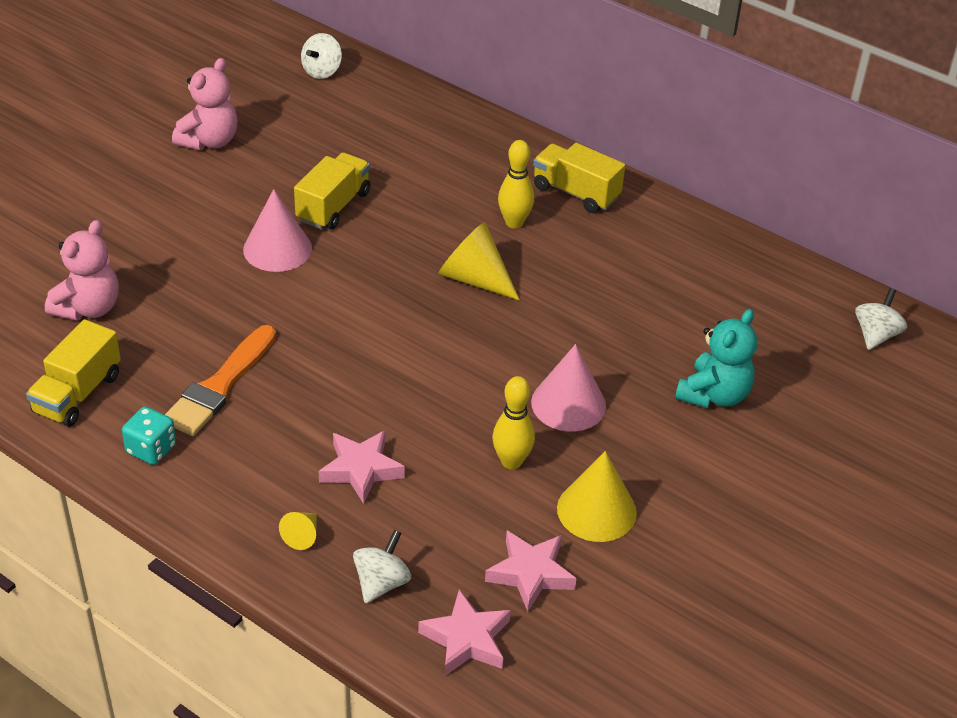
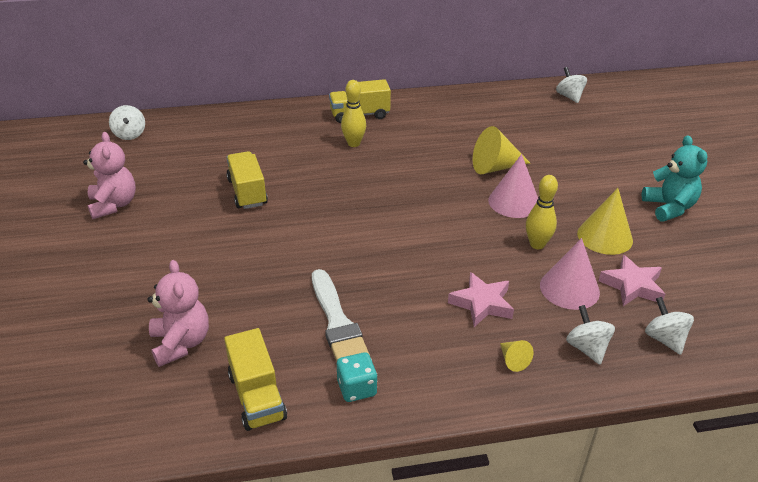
camera: 45 degrees left, 5 degrees down
orange brush [165,325,276,436] -> white brush [312,269,370,361]
pink cone [243,189,312,272] -> pink cone moved to [540,238,600,310]
pink star [418,589,511,676] -> white spinning top [645,297,694,355]
yellow cone [438,222,520,300] -> yellow cone moved to [473,126,530,174]
turquoise teddy bear [675,309,757,408] -> turquoise teddy bear moved to [642,135,708,222]

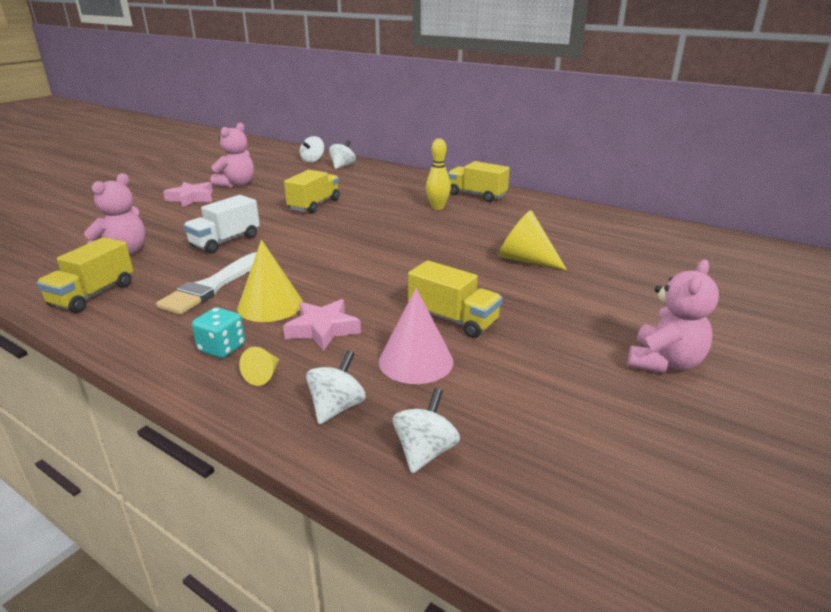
camera: 45 degrees right, 10 degrees down
turquoise dice [337,352,377,402] -> turquoise dice moved to [192,307,245,358]
pink cone [488,154,538,218] -> none
yellow bowling pin [526,175,558,249] -> yellow truck [408,260,502,338]
white spinning top [556,67,587,103] -> white spinning top moved to [329,140,356,169]
yellow cone [577,188,633,255] -> yellow cone moved to [237,240,303,322]
pink star [598,255,665,306] -> pink star moved to [163,182,213,207]
turquoise teddy bear [642,135,708,222] -> pink teddy bear [628,260,719,373]
none -> white truck [183,195,260,254]

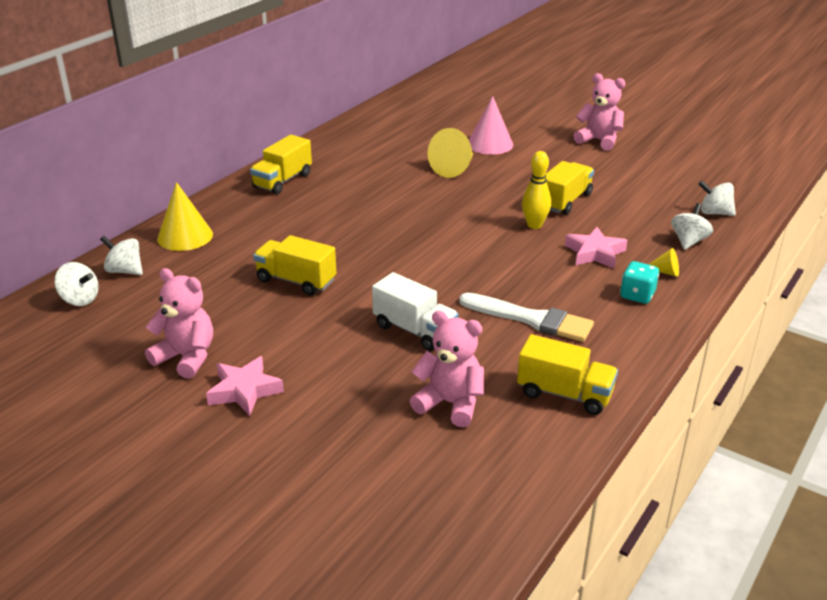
camera: 90 degrees left, 5 degrees up
yellow cone [237,240,303,322] -> yellow cone moved to [157,182,213,251]
white spinning top [306,350,366,424] -> white spinning top turned 90 degrees clockwise [671,203,713,250]
pink cone [379,288,453,384] -> pink cone moved to [469,96,513,155]
yellow bowling pin [426,138,451,210] -> yellow bowling pin moved to [522,151,551,229]

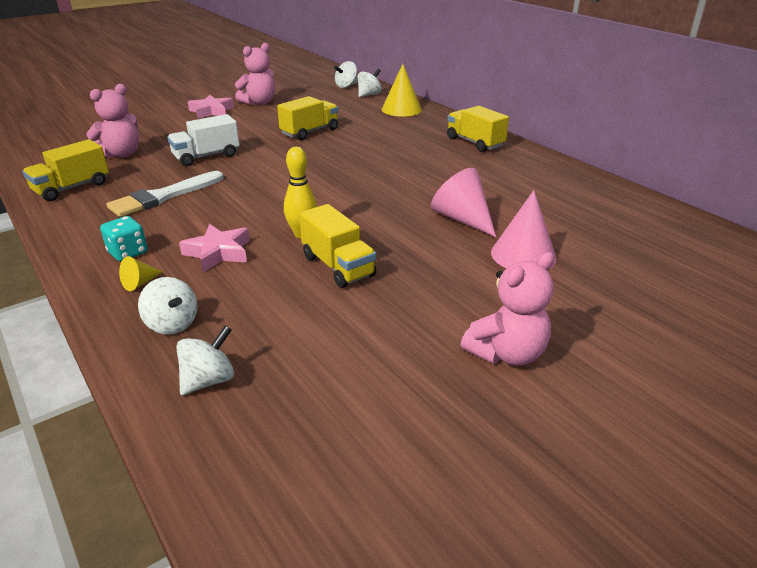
camera: 110 degrees right, 0 degrees up
yellow cone [428,128,473,178] -> pink cone [431,168,496,237]

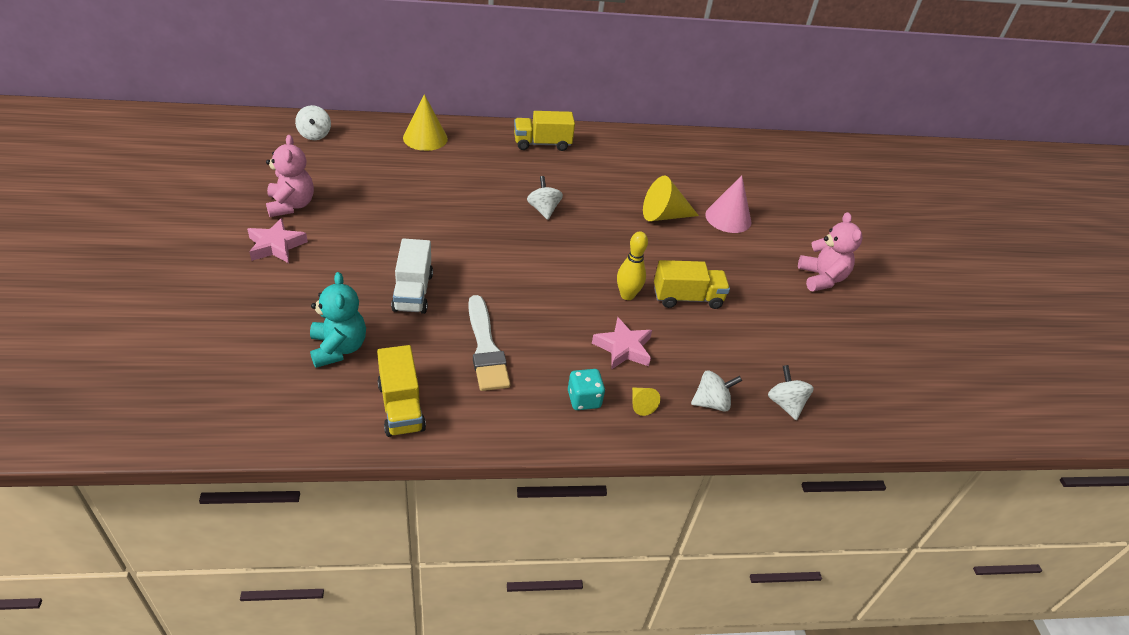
camera: 65 degrees left, 10 degrees up
pink teddy bear [86,84,139,158] -> turquoise teddy bear [310,272,366,368]
yellow truck [277,96,338,140] -> none
white spinning top [357,69,382,97] -> white spinning top moved to [527,176,563,220]
pink cone [431,168,496,237] -> yellow cone [643,176,699,221]

